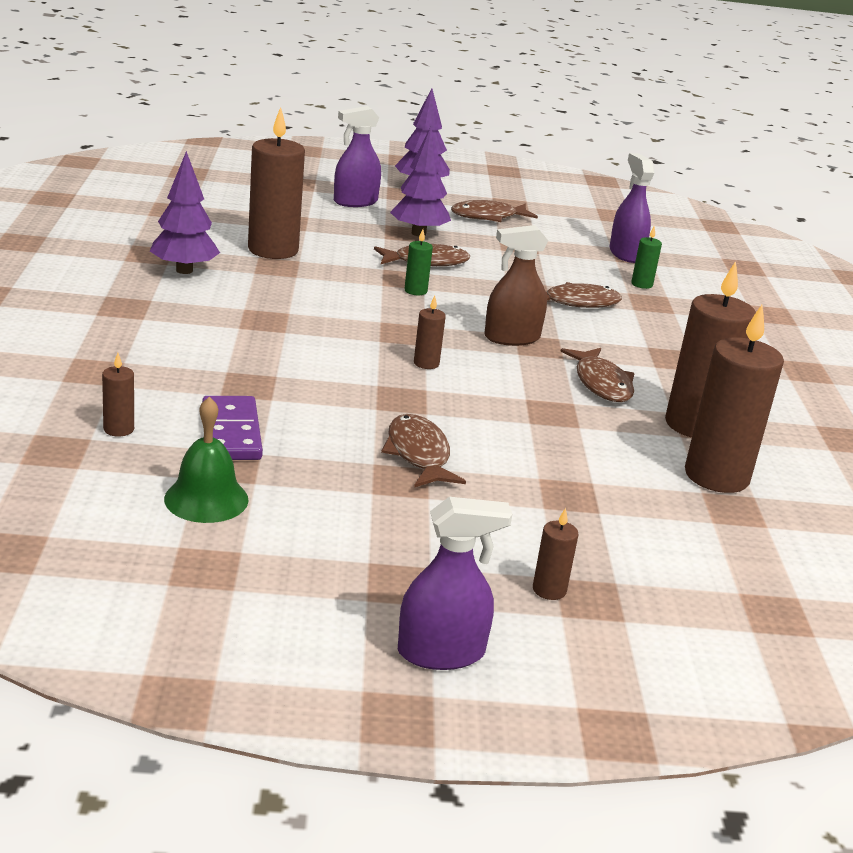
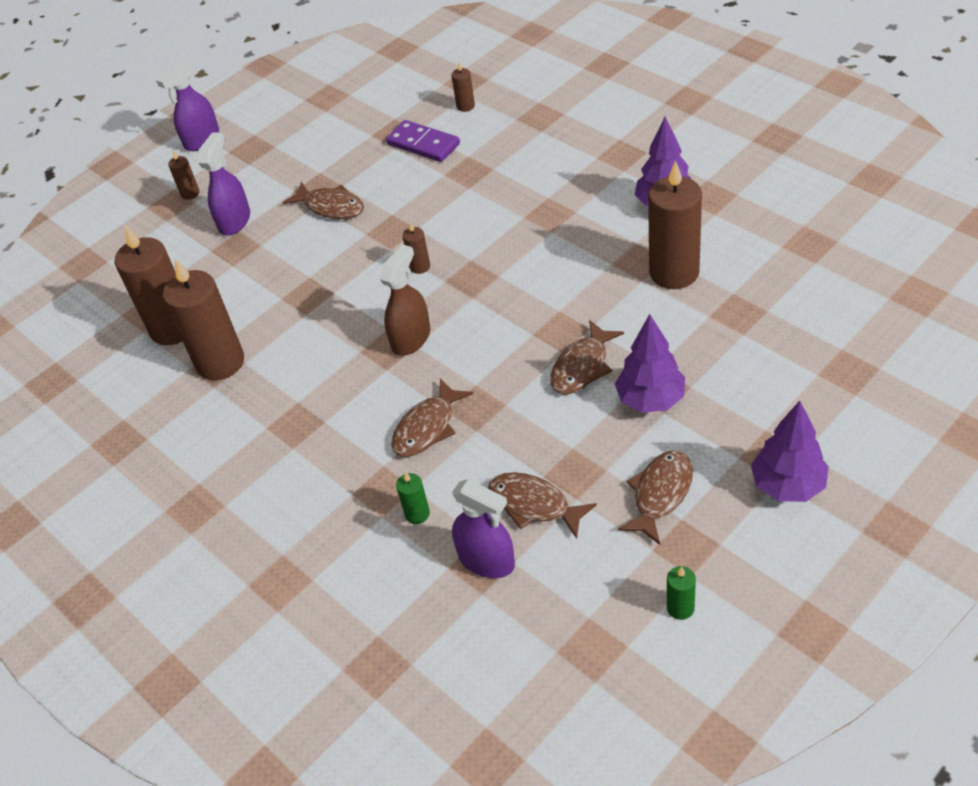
camera: 145 degrees right, 20 degrees up
green bell [164,397,248,523] -> none
purple spray bottle [334,106,381,207] -> purple spray bottle moved to [198,132,250,236]
green candle [404,229,433,295] -> green candle moved to [667,566,696,620]
brown fish [560,348,635,402] -> brown fish moved to [488,472,597,539]

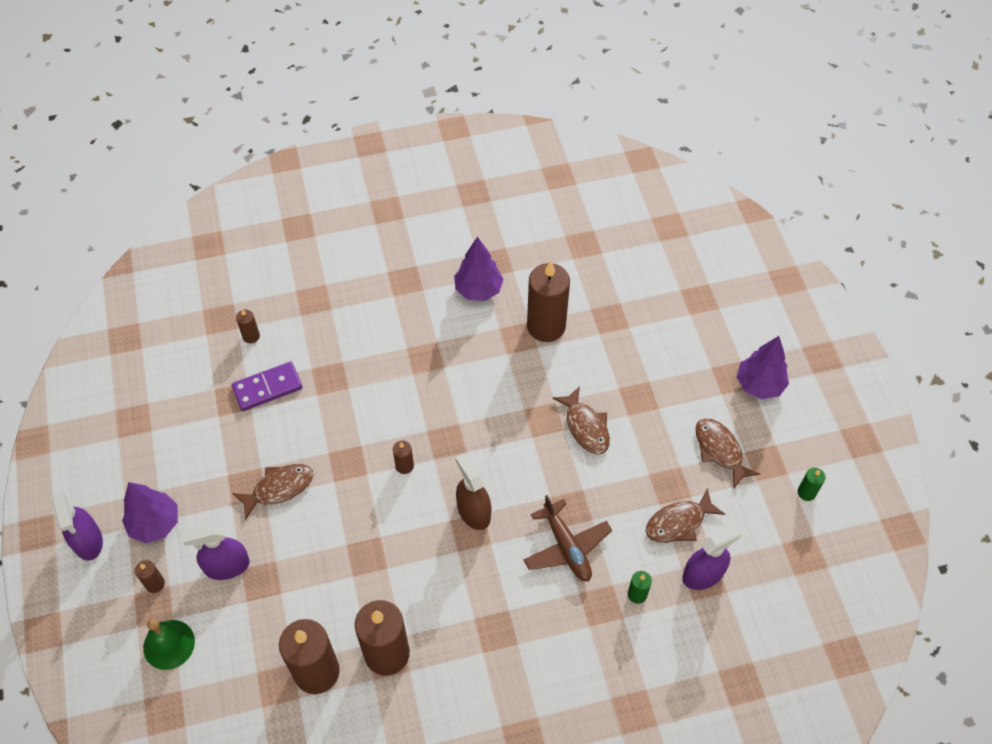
camera: 65 degrees left, 10 degrees up
purple spray bottle [198,132,250,236] -> purple spray bottle turned 60 degrees counterclockwise [182,524,250,580]
brown fish [391,378,473,457] -> brown plane [524,495,612,581]
purple tree [615,314,685,413] -> purple tree moved to [122,482,178,543]
none -> green bell [143,618,195,670]

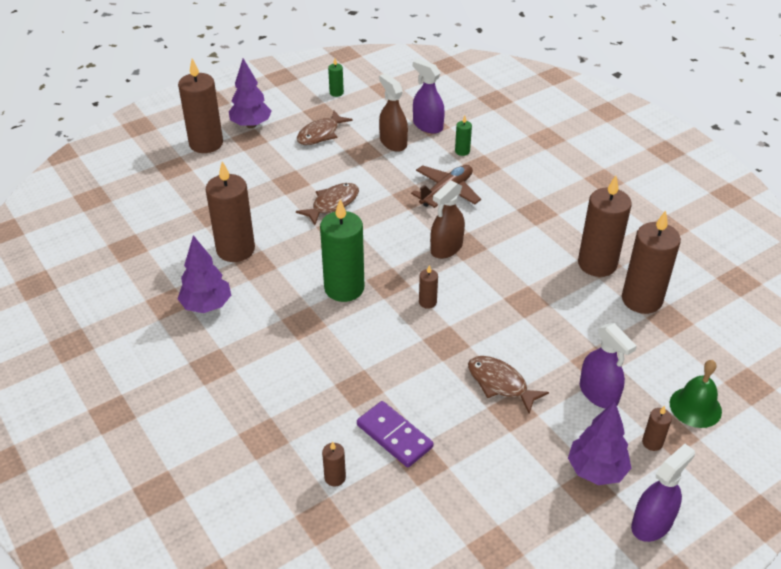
camera: 110 degrees left, 15 degrees down
brown fish [646,488,725,543] -> brown spray bottle [379,73,408,152]
none -> brown candle [178,59,223,153]
none -> green candle [320,199,364,302]

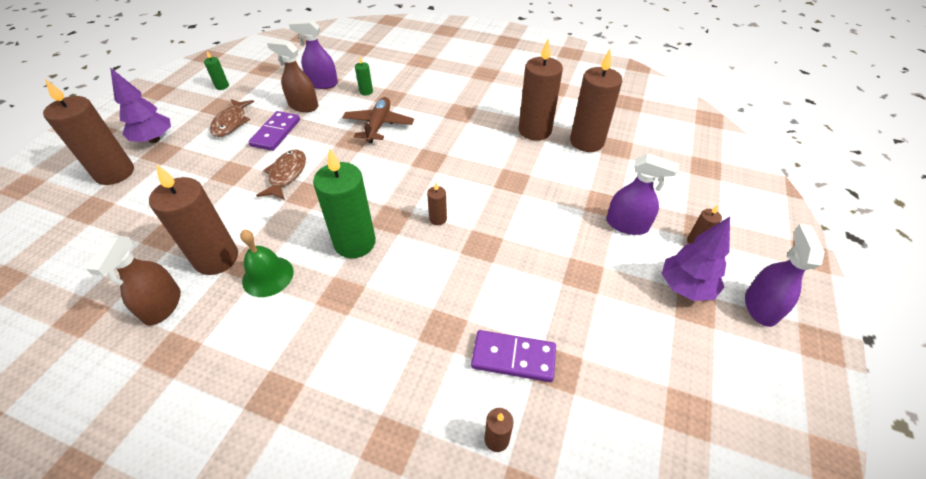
camera: 35 degrees left, 5 degrees up
purple tree [178,235,231,313] -> none
brown spray bottle [430,180,465,259] -> brown spray bottle moved to [87,236,181,326]
brown fish [468,356,549,414] -> none
green bell [670,360,722,428] -> green bell moved to [240,230,294,297]
none -> purple domino [248,111,300,151]

